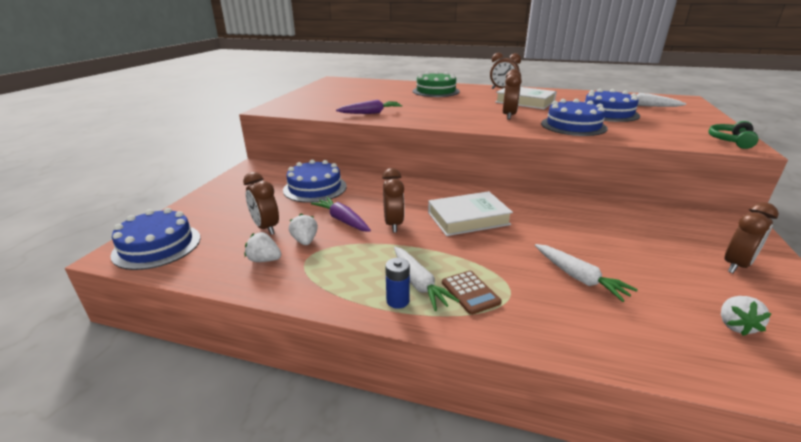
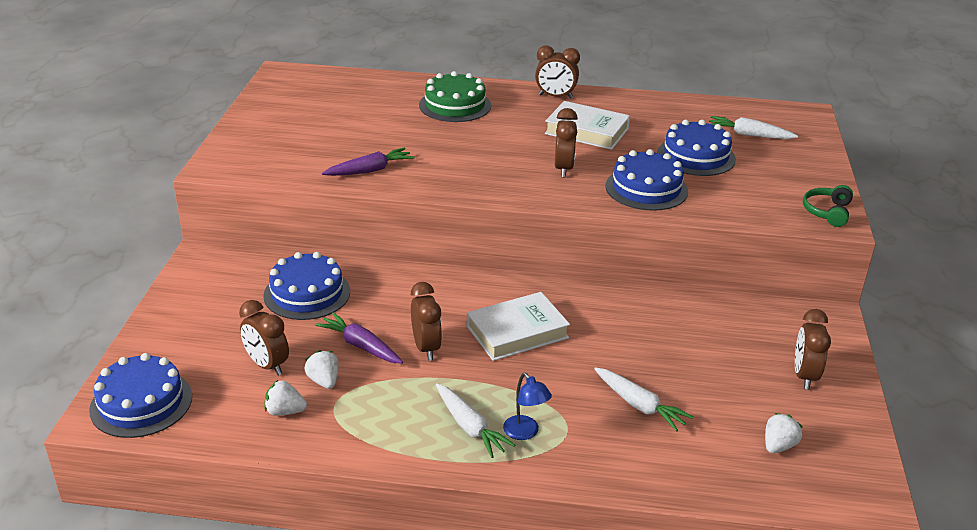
camera: 10 degrees left, 5 degrees up
blue battery [385,258,410,309] -> none
brown calculator [442,271,502,315] -> blue lamp [503,373,552,440]
white strawberry [721,296,772,336] -> white strawberry turned 150 degrees counterclockwise [765,413,803,453]
brown clock [725,202,779,273] -> brown clock turned 150 degrees clockwise [795,309,831,390]

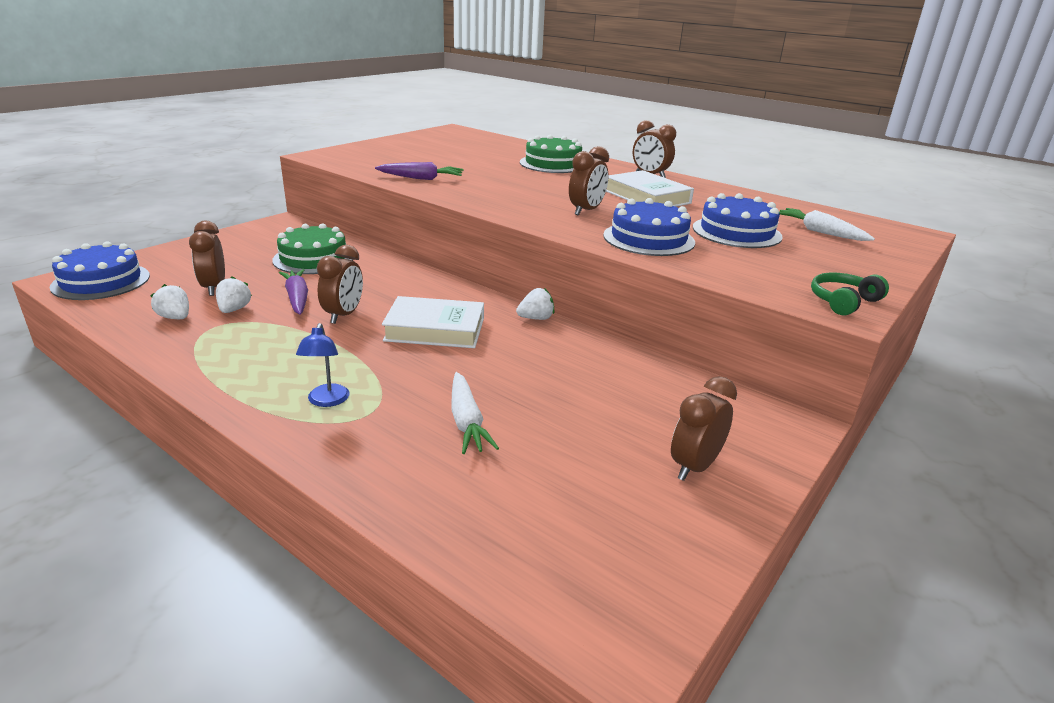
camera: 30 degrees right, 5 degrees down
blue cake [263,252,350,320] -> green cake [272,223,353,274]
white carrot [436,383,515,458] -> none
white strawberry [765,413,803,453] -> white strawberry moved to [516,288,554,320]

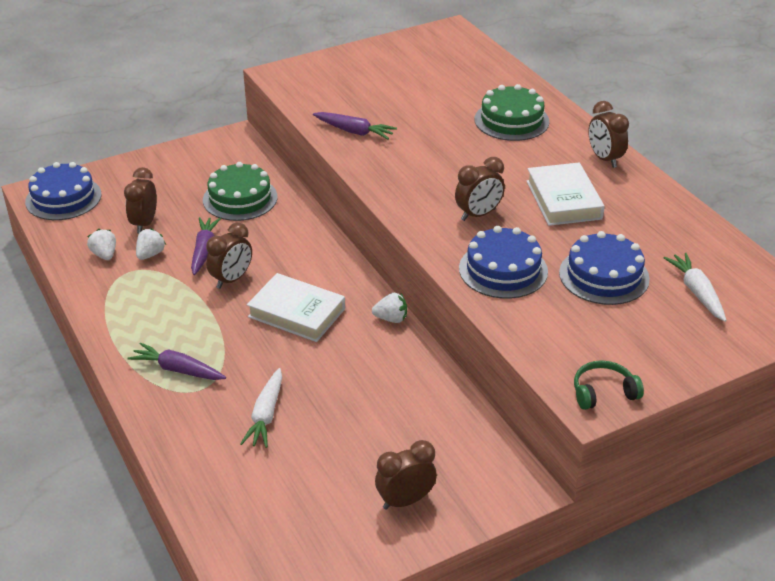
camera: 25 degrees right, 10 degrees up
blue lamp [296,323,350,407] -> purple carrot [128,342,226,380]

